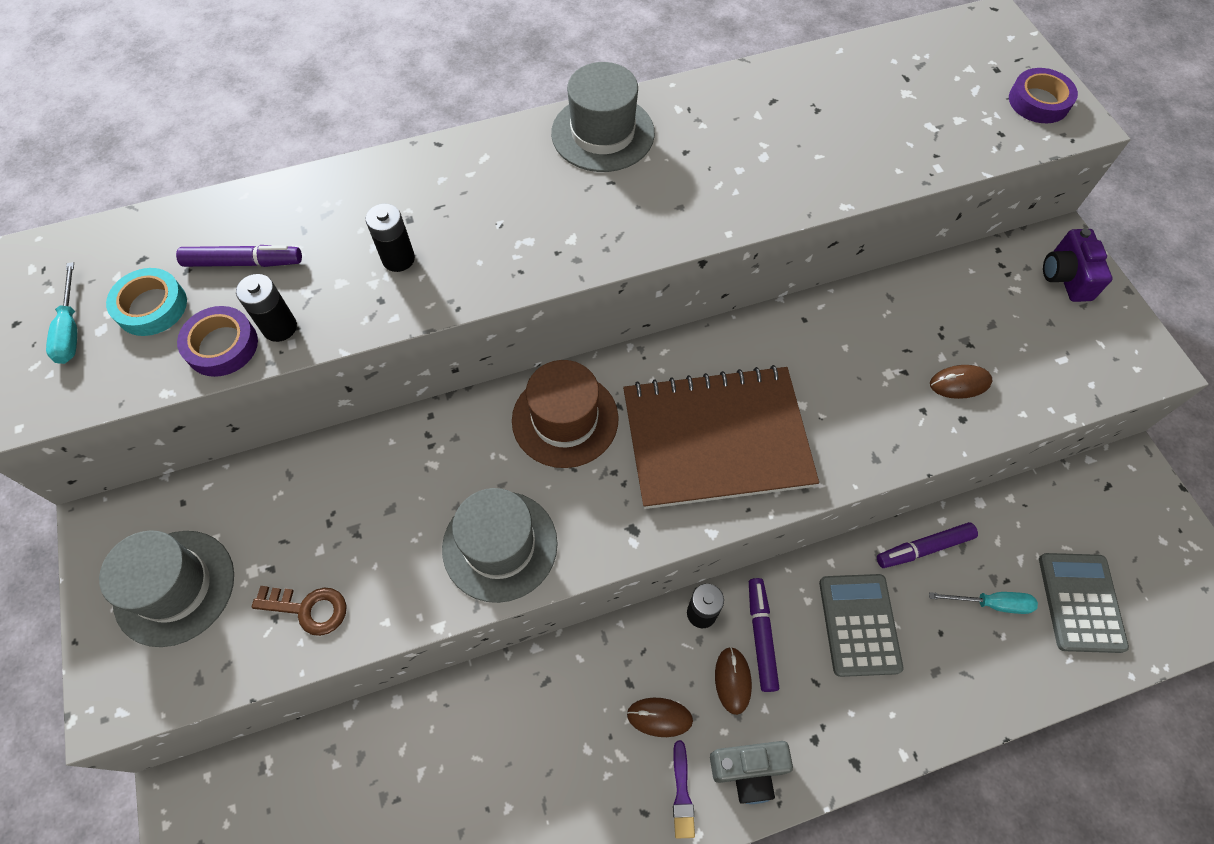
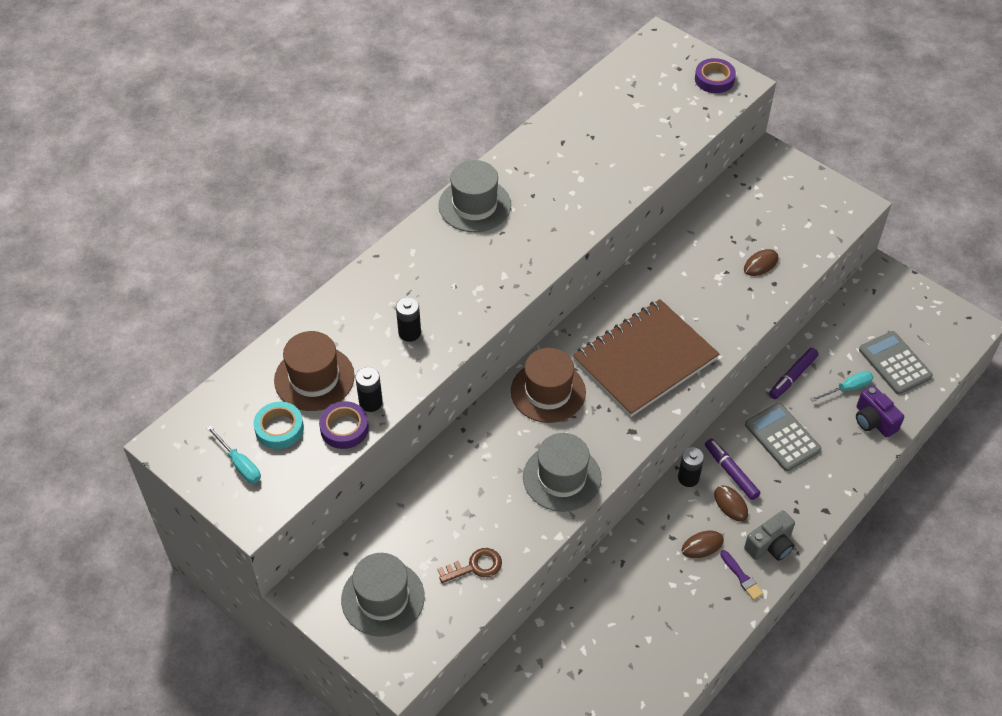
camera: 30 degrees left, 10 degrees down
purple marker [176,245,302,267] -> brown hat [274,331,355,411]
purple camera [1043,228,1113,302] -> purple camera moved to [856,385,904,437]

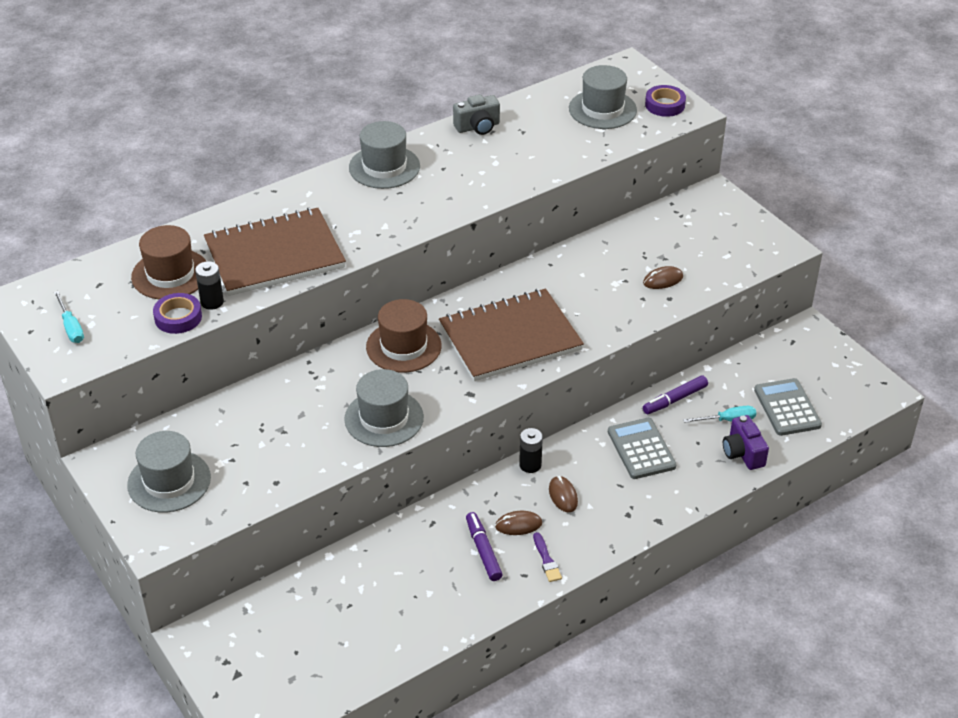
camera: 15 degrees right, 10 degrees down
turquoise tape [254,402,304,449] -> none
black battery [396,297,421,342] -> brown notebook [204,208,346,296]
brown key [437,548,502,583] -> none
purple marker [705,438,760,500] -> purple marker moved to [466,512,503,581]
grey camera [744,510,795,561] -> grey camera moved to [453,94,500,135]
none -> grey hat [569,65,637,129]

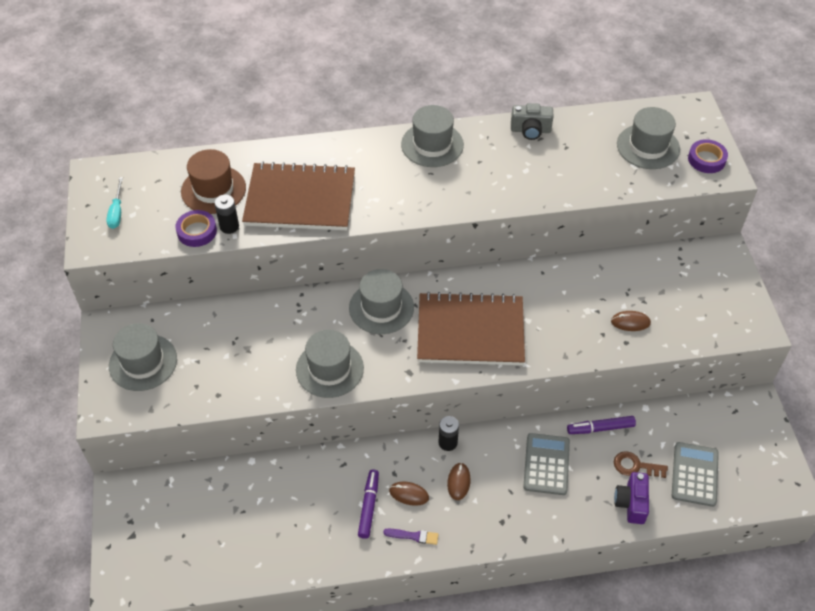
camera: 25 degrees right, 10 degrees up
brown hat [366,299,442,373] -> grey hat [349,269,414,334]
purple brush [533,532,562,582] -> purple brush turned 90 degrees counterclockwise [383,529,439,545]
turquoise screwdriver [683,406,756,423] -> brown key [614,451,668,478]

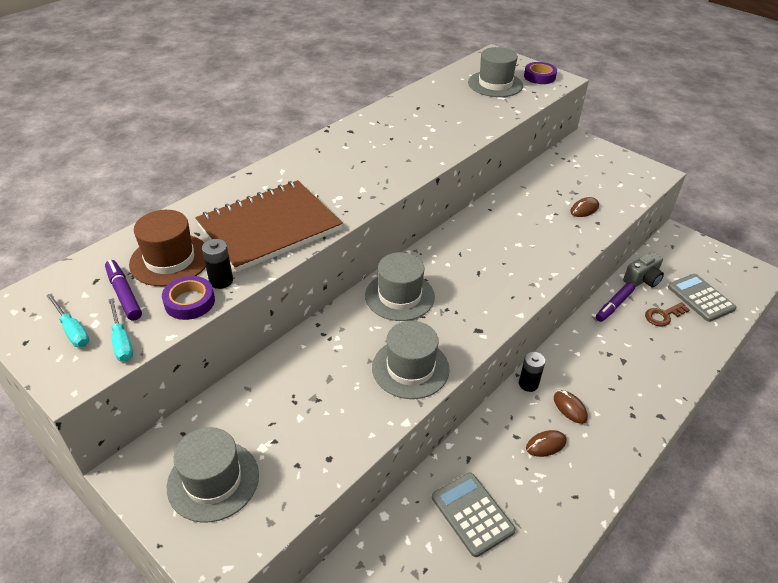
camera: 40 degrees left, 10 degrees down
purple marker [358,469,379,539] -> purple marker moved to [105,260,142,321]
purple brush [383,529,439,545] -> none
grey hat [401,105,464,167] -> none
brown notebook [417,292,525,365] -> none
grey camera [511,103,553,140] -> grey camera moved to [623,252,664,288]
grey calculator [523,433,570,495] -> grey calculator moved to [432,473,516,557]
purple camera [614,472,649,524] -> none
none -> turquoise screwdriver [108,298,133,362]

